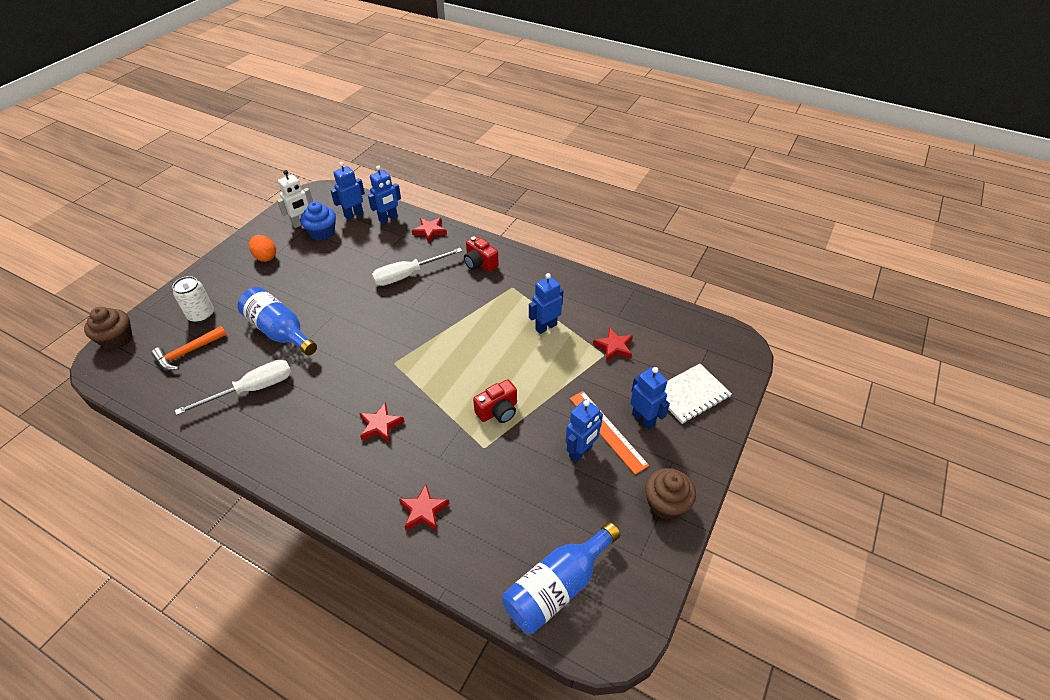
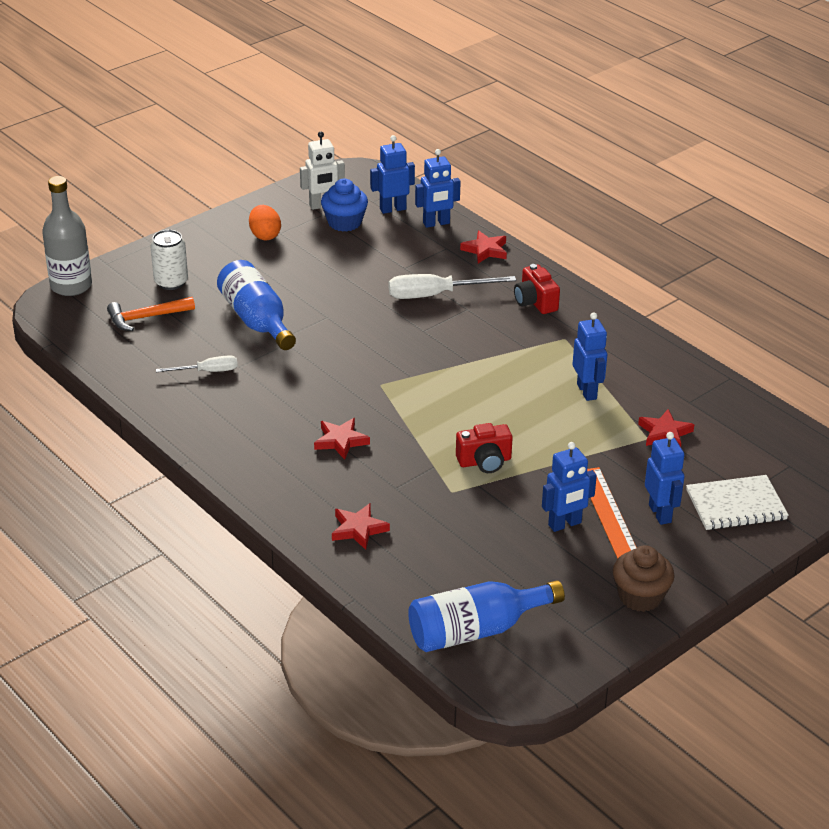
camera: 20 degrees right, 10 degrees down
brown cupcake [84,307,132,350] -> grey bottle [42,176,92,296]
white screwdriver [175,360,291,415] -> white screwdriver [156,355,238,372], size x0.60
blue robot [529,273,563,334] -> blue robot turned 90 degrees clockwise [573,312,607,401]

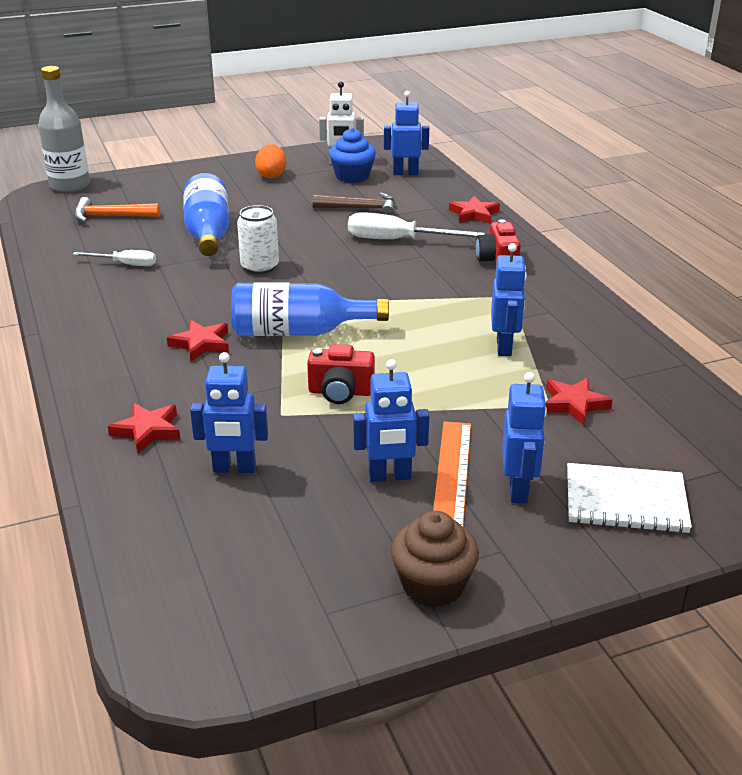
camera: 20 degrees right, 5 degrees down
white can [150,230,188,290] -> white can moved to [237,205,279,274]
blue bottle [408,580,565,652] -> blue bottle moved to [231,282,389,336]
blue robot [415,149,461,228] -> blue robot moved to [190,352,268,473]
none -> brown hammer [313,193,395,216]

